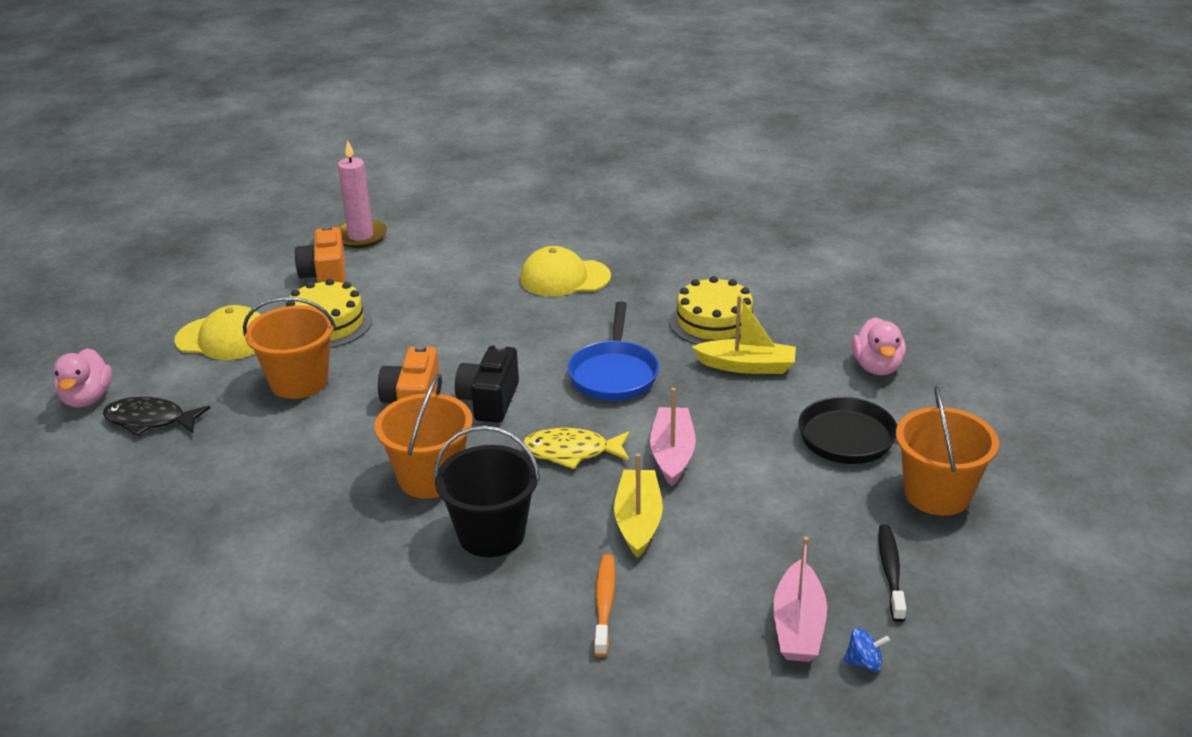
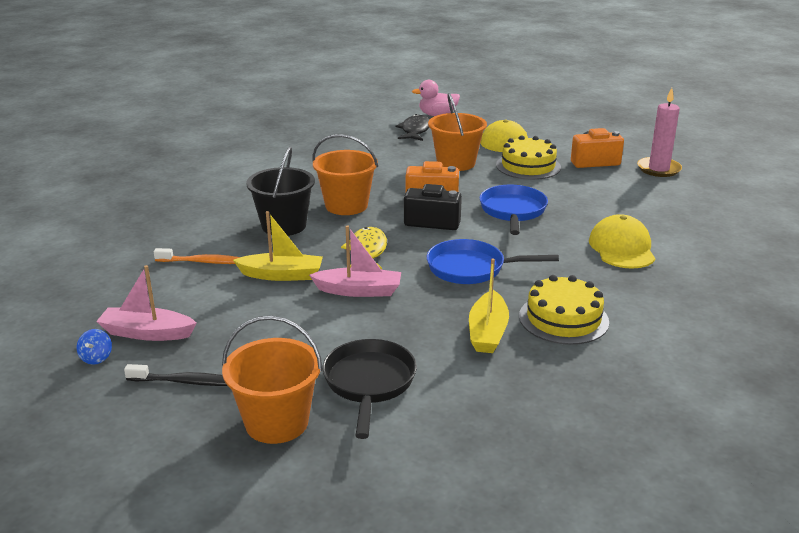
camera: 90 degrees right, 5 degrees down
pink duck [852,317,906,375] -> none
none -> blue pan [480,185,548,235]

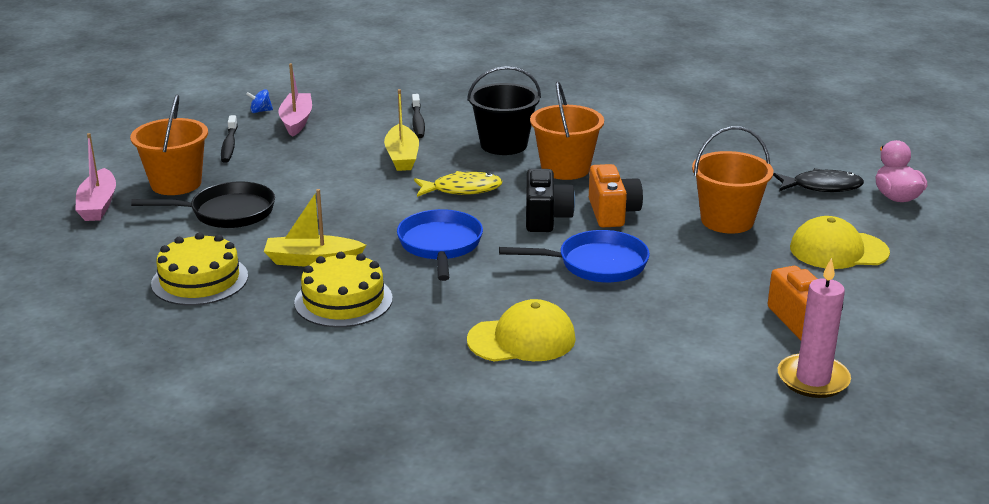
camera: 80 degrees right, 0 degrees up
orange toothbrush [154,248,240,264] -> black toothbrush [412,94,425,138]
pink boat [309,225,401,297] -> pink boat moved to [75,133,116,221]
yellow cake [496,135,561,180] -> yellow cake moved to [151,233,248,306]

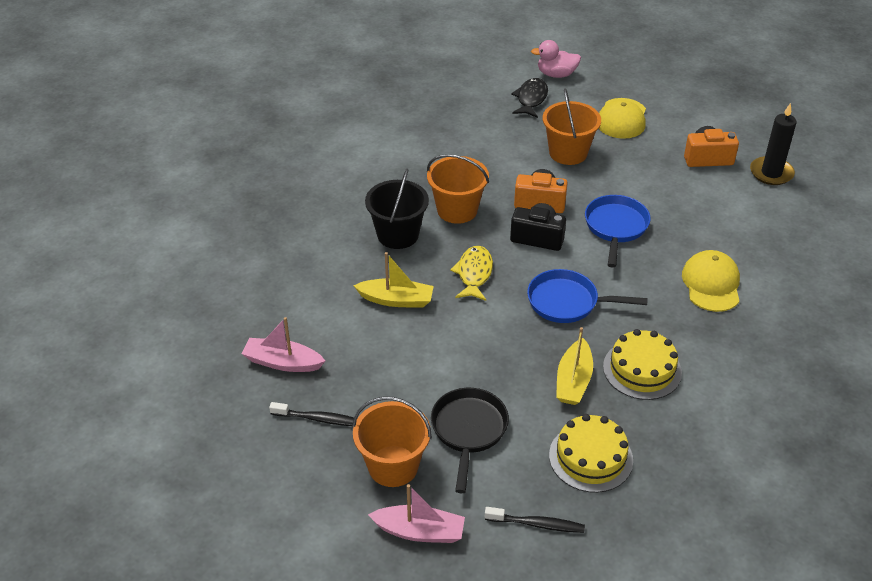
camera: 75 degrees left, 15 degrees up
blue spinning top [246,89,273,113] -> none
black toothbrush [412,94,425,138] -> black toothbrush moved to [485,507,585,533]
pink candle [778,258,851,398] -> black candle [750,103,796,185]

